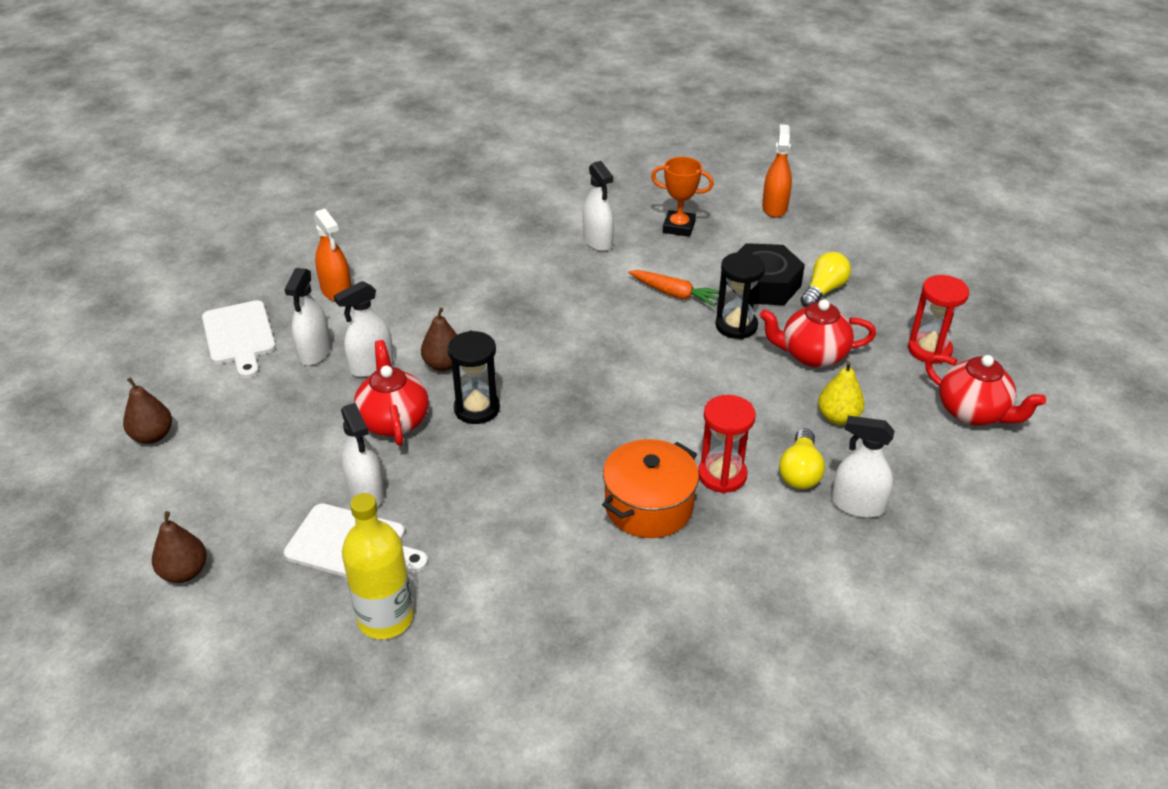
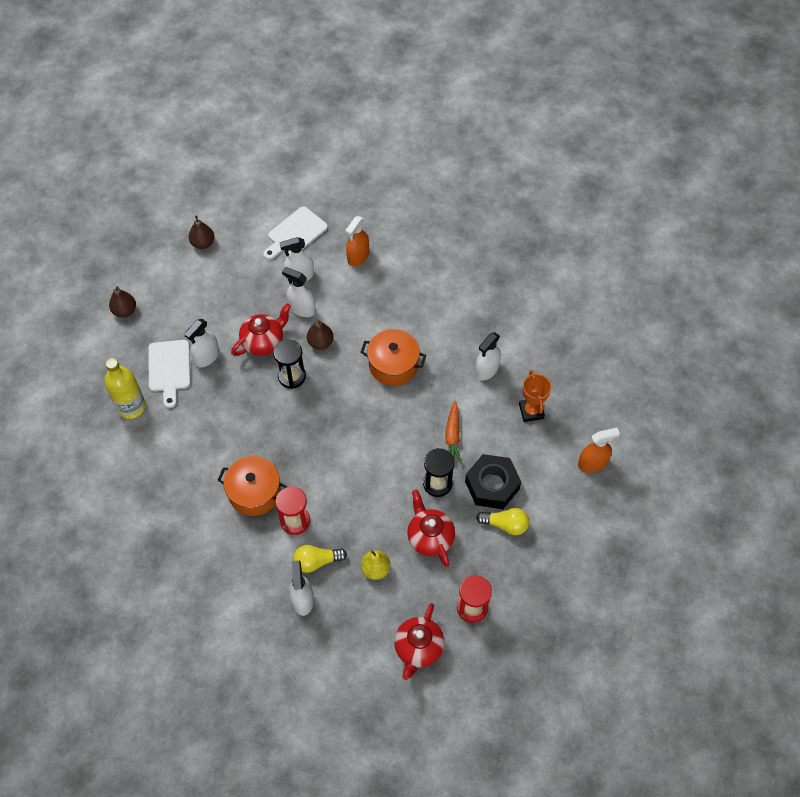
camera: 65 degrees right, 20 degrees up
none -> orange pot [360,329,426,386]

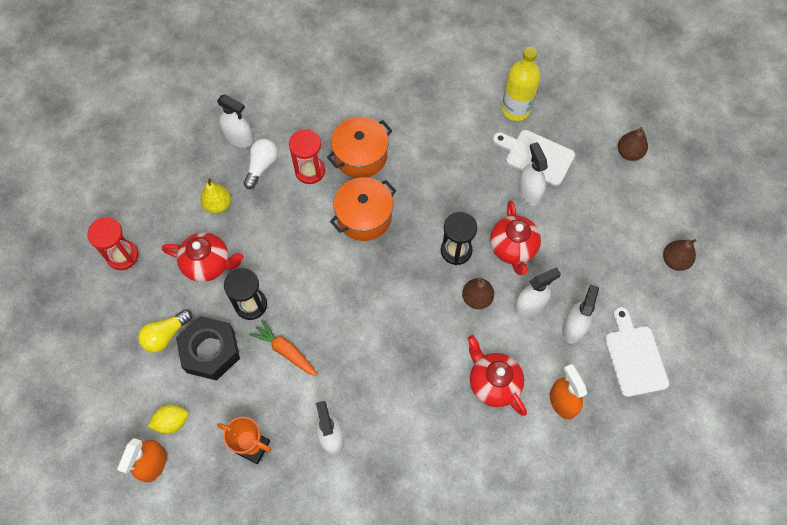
camera: 125 degrees right, 5 degrees up
yellow light bulb [293,545,347,573] -> white light bulb [243,139,278,189]
orange pot [360,329,426,386] -> orange pot moved to [330,177,396,241]
red teapot [394,603,444,680] -> red teapot moved to [468,335,527,416]
none -> yellow lemon [147,404,189,434]

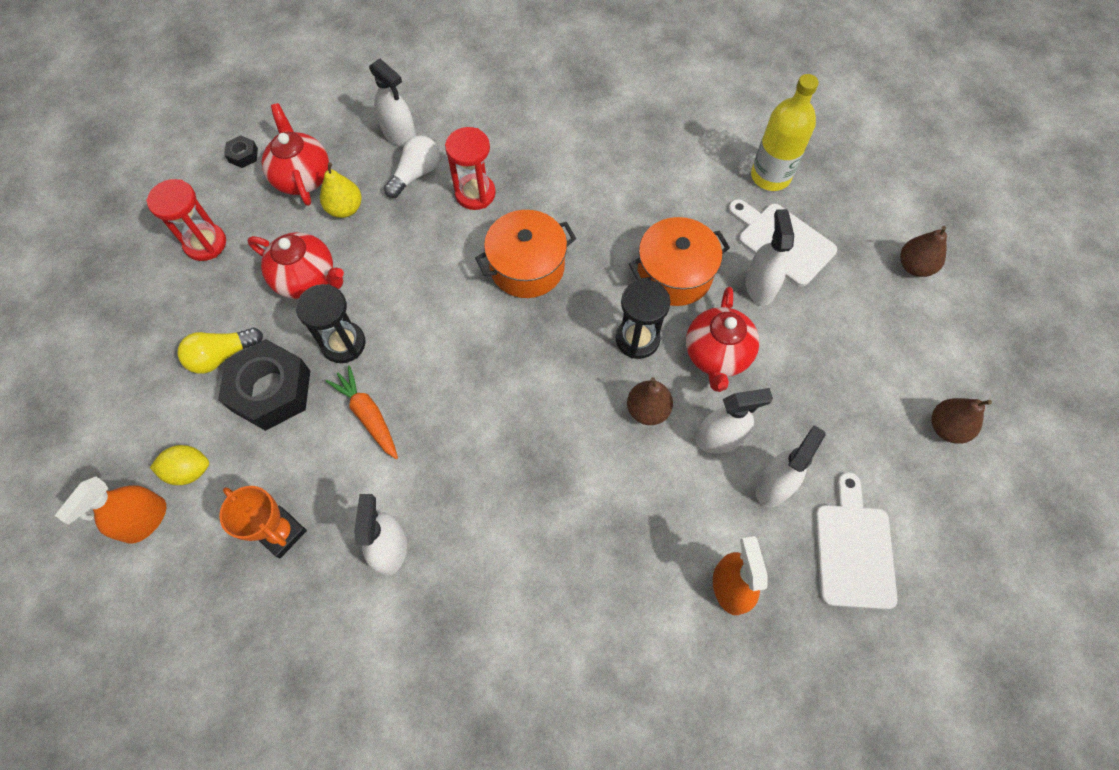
camera: 15 degrees right, 0 degrees up
orange pot [327,117,392,178] -> orange pot moved to [629,217,730,306]
red teapot [468,335,527,416] -> red teapot moved to [261,103,329,206]
none -> black nut [224,135,258,168]

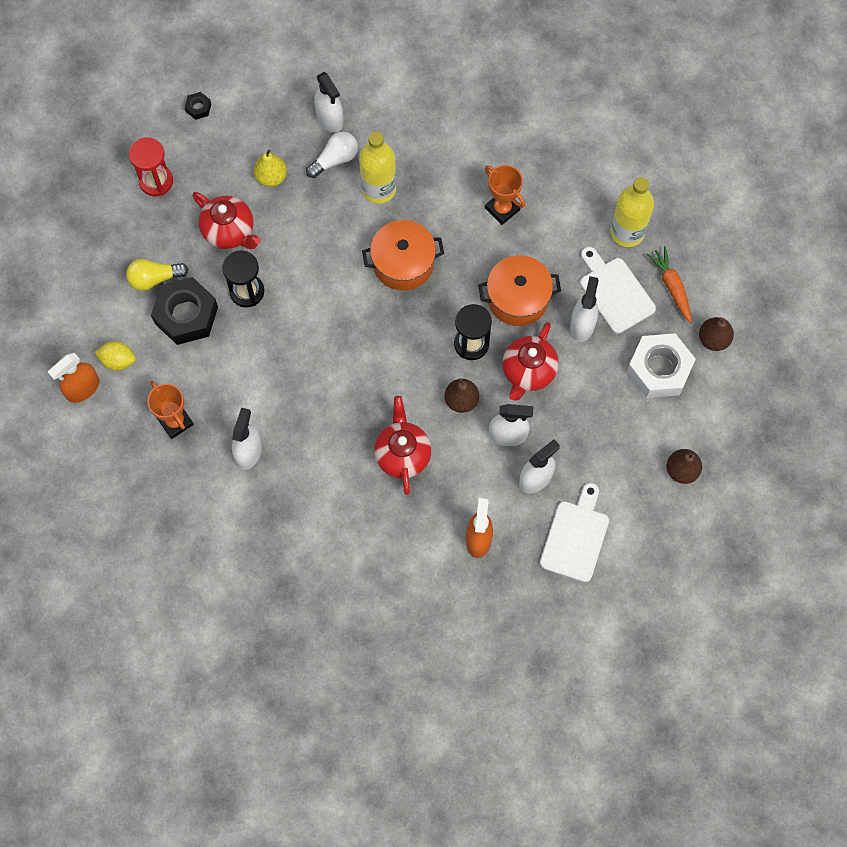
camera: 15 degrees right, 5 degrees up
red teapot [261,103,329,206] -> red teapot moved to [374,396,431,495]
orange carrot [326,365,398,459] -> orange carrot moved to [646,246,692,323]
red hourglass [445,127,496,210] -> yellow bottle [359,132,396,204]
none -> orange trophy [485,165,525,225]
none -> white nut [627,333,696,398]

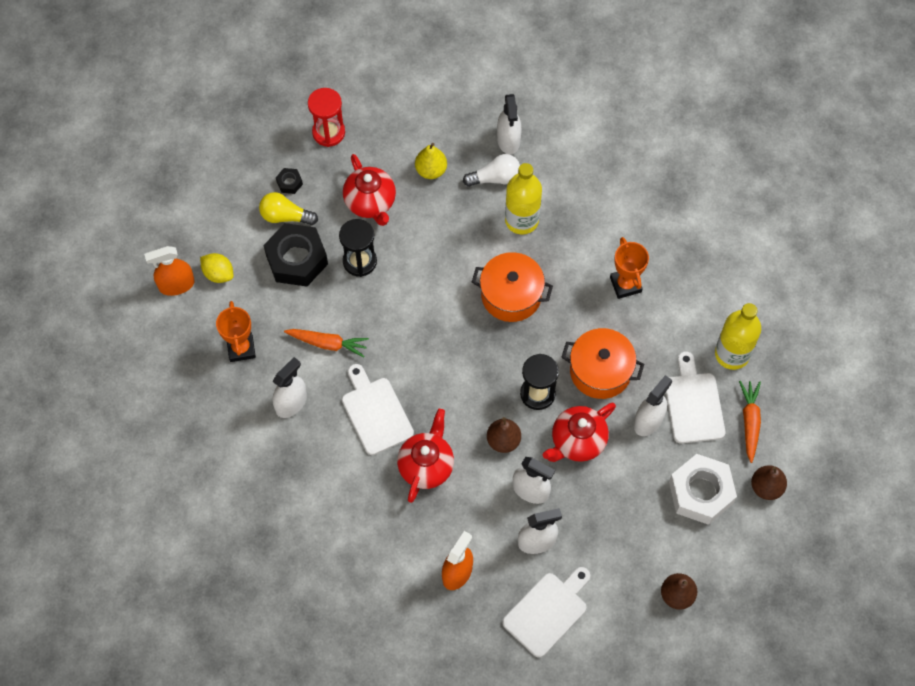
camera: 25 degrees right, 5 degrees down
black nut [185,92,211,120] -> black nut moved to [276,168,303,194]
none -> orange carrot [284,329,369,357]
none -> white cutting board [342,364,414,455]

